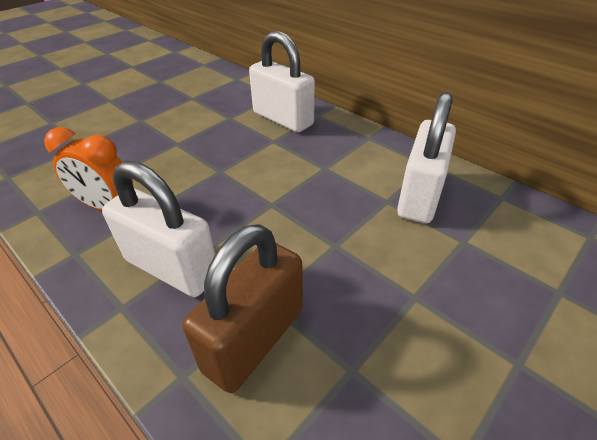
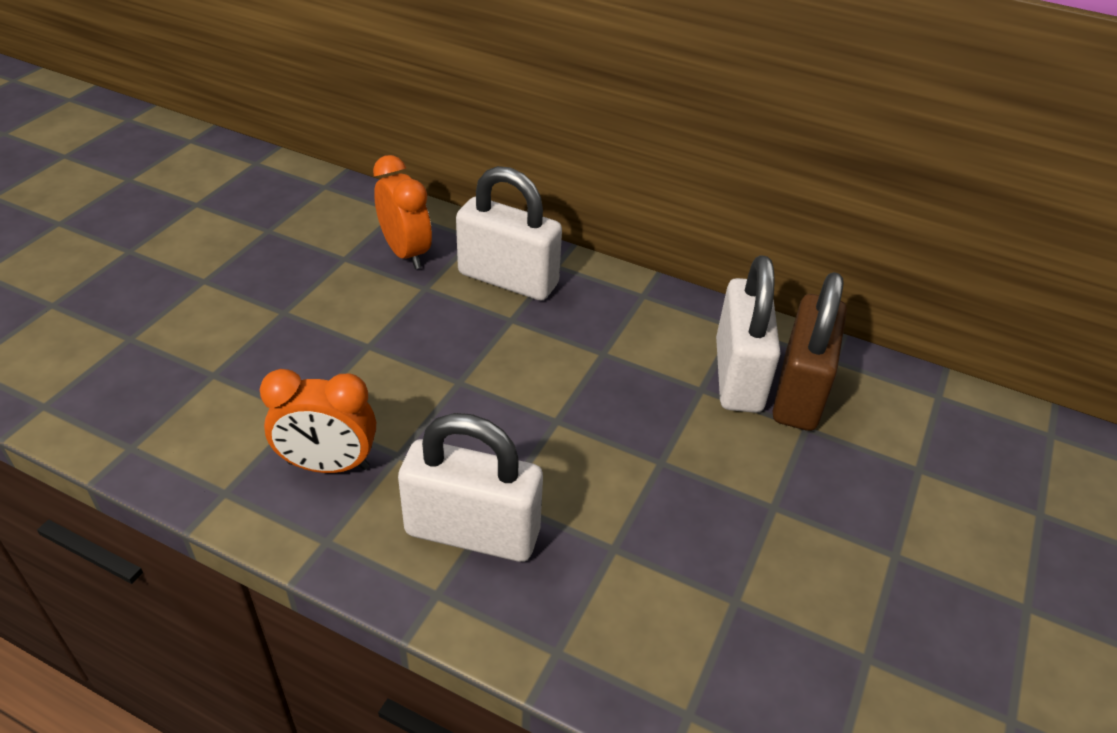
camera: 20 degrees left, 0 degrees up
brown padlock [182,224,303,393] -> brown padlock moved to [772,272,847,431]
none -> orange clock [373,155,432,269]

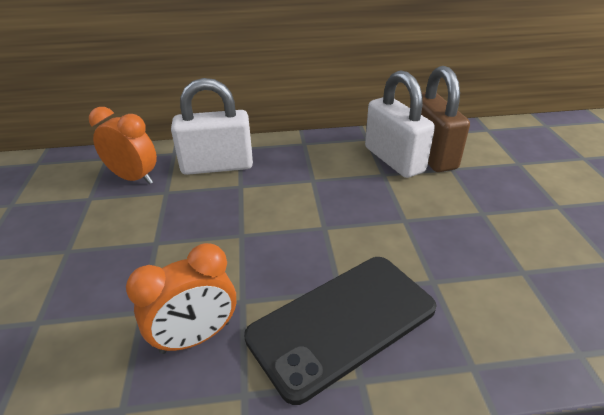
camera: 30 degrees left, 5 degrees down
white padlock [398,413,543,562] -> black phone [244,257,437,405]

